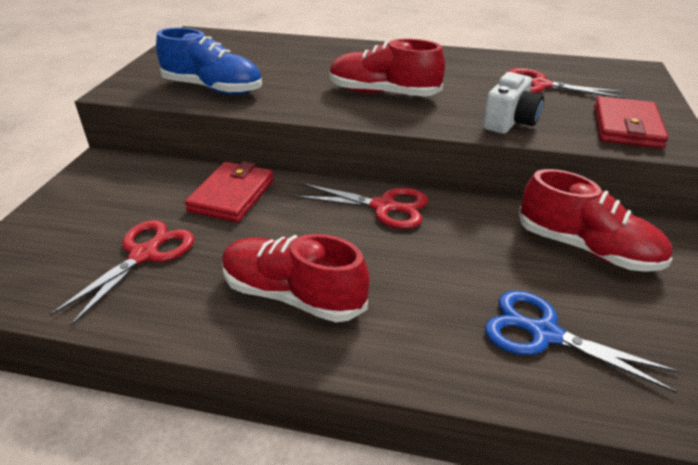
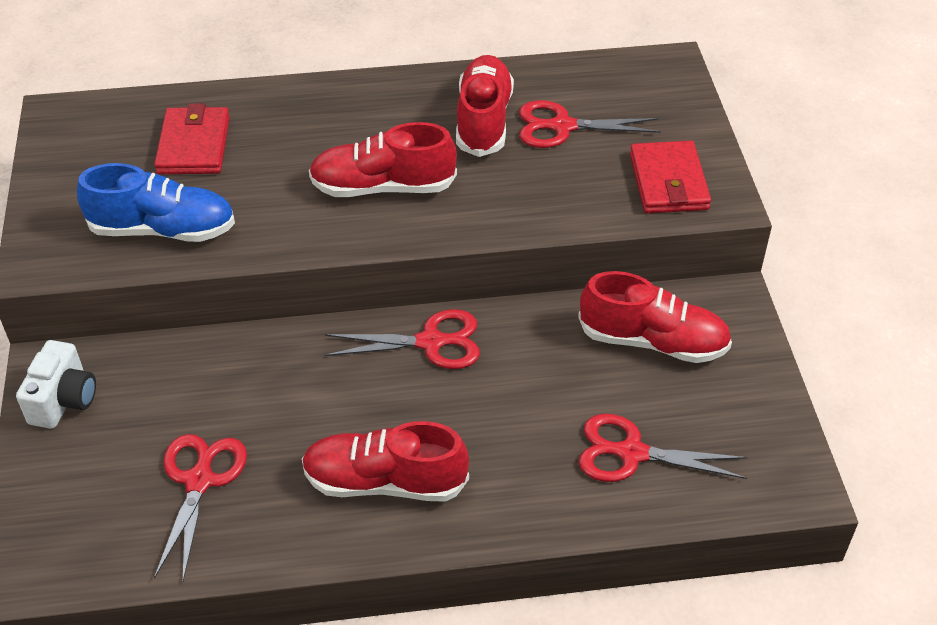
camera: 20 degrees left, 10 degrees up
red wallet [185,161,274,222] -> red wallet moved to [154,103,230,174]
white camera [483,72,544,134] -> white camera moved to [16,340,96,429]
blue scissors [485,290,679,393] -> red scissors [579,414,748,482]
none -> red shoe [456,55,514,157]

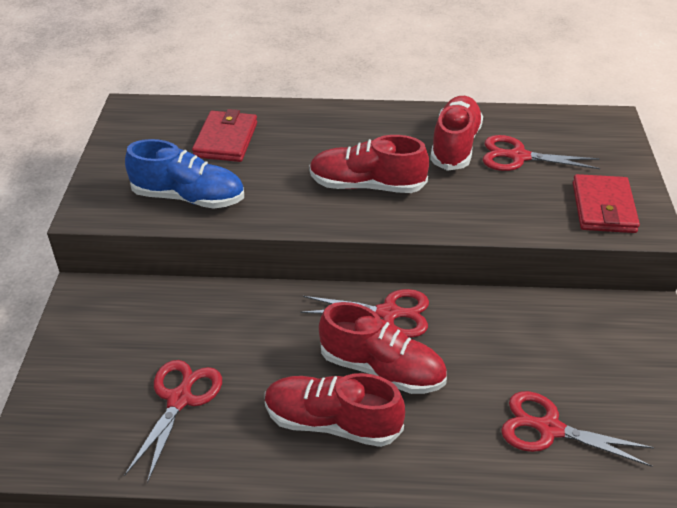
camera: 10 degrees right, 5 degrees down
white camera [16,340,96,429] -> none
red shoe [578,271,732,363] -> red shoe moved to [319,302,447,394]

